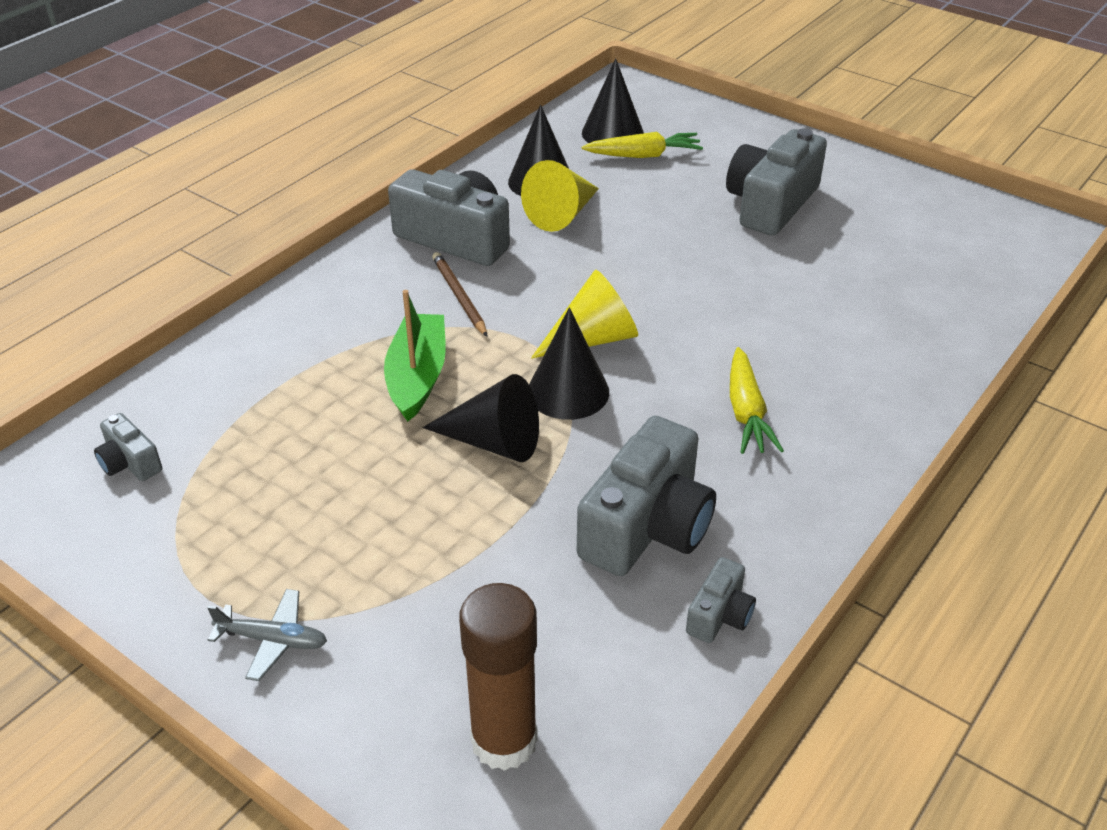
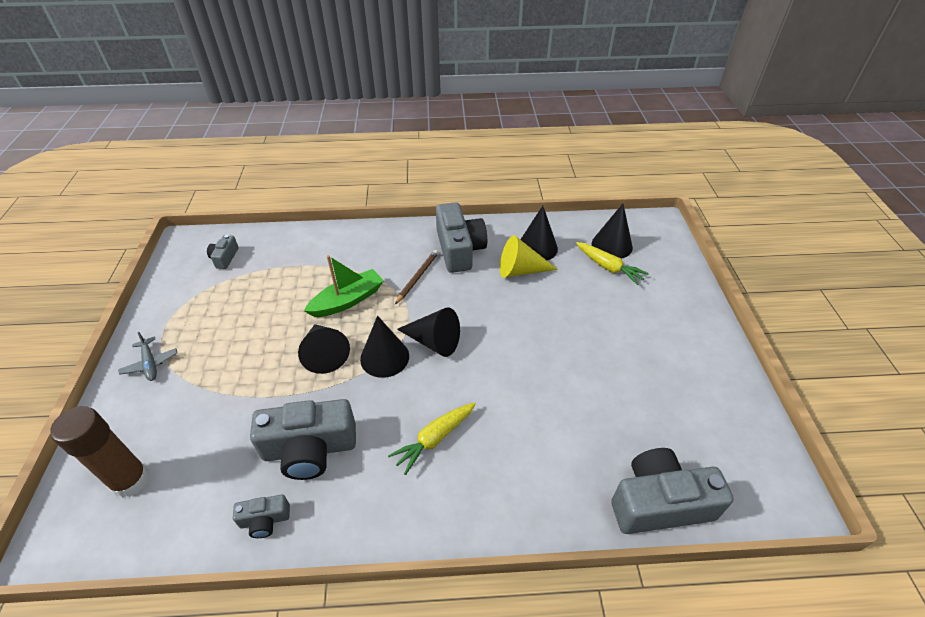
camera: 50 degrees right, 5 degrees up
yellow cone [531,270,638,359] -> black cone [397,307,460,357]
grey camera [726,128,827,236] -> grey camera moved to [611,448,734,534]

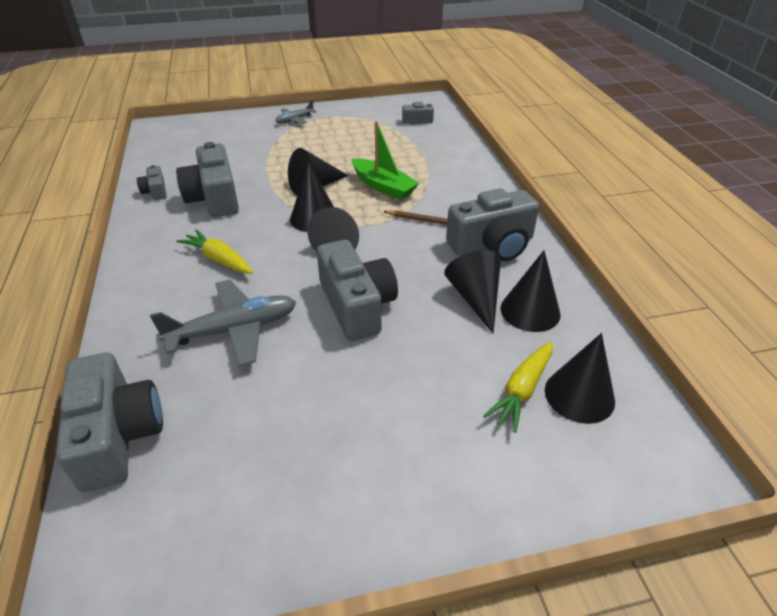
camera: 80 degrees right, 5 degrees down
brown glue stick [50,406,150,498] -> none
yellow cone [500,235,558,278] -> black cone [444,250,501,333]
none -> grey plane [150,280,296,367]
none -> grey camera [317,240,398,341]

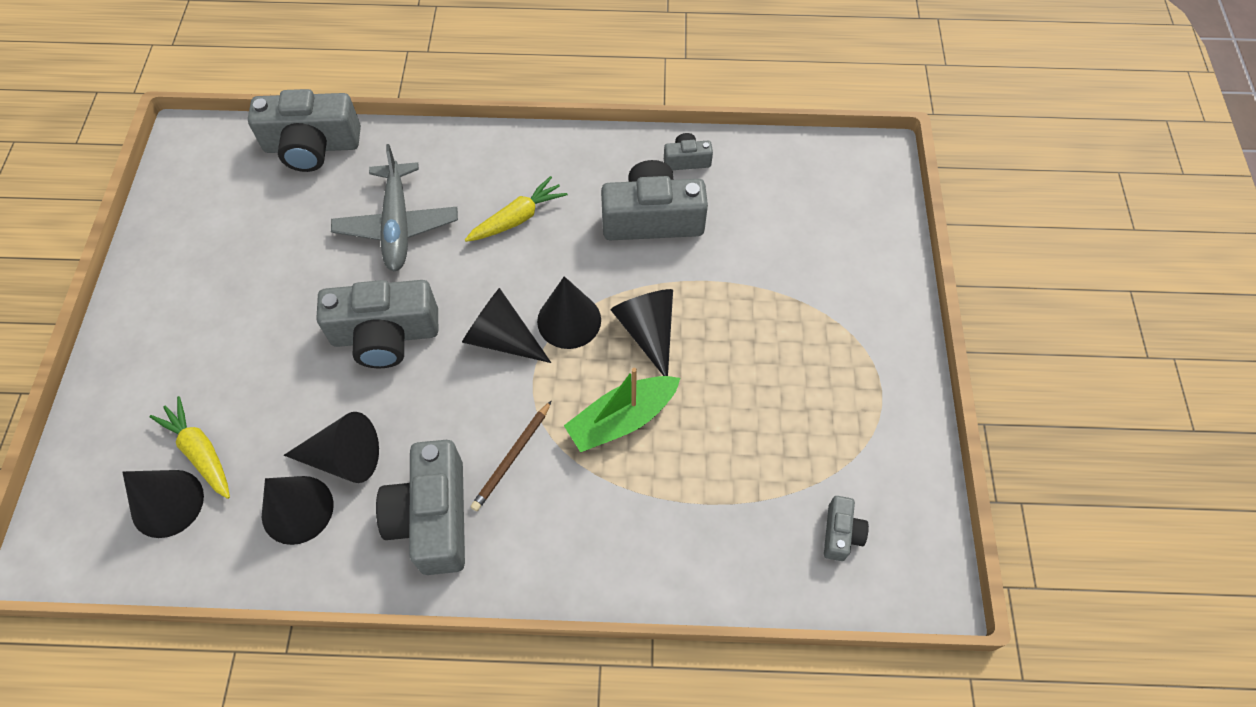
camera: 105 degrees right, 20 degrees up
grey plane [276,100,317,124] -> none

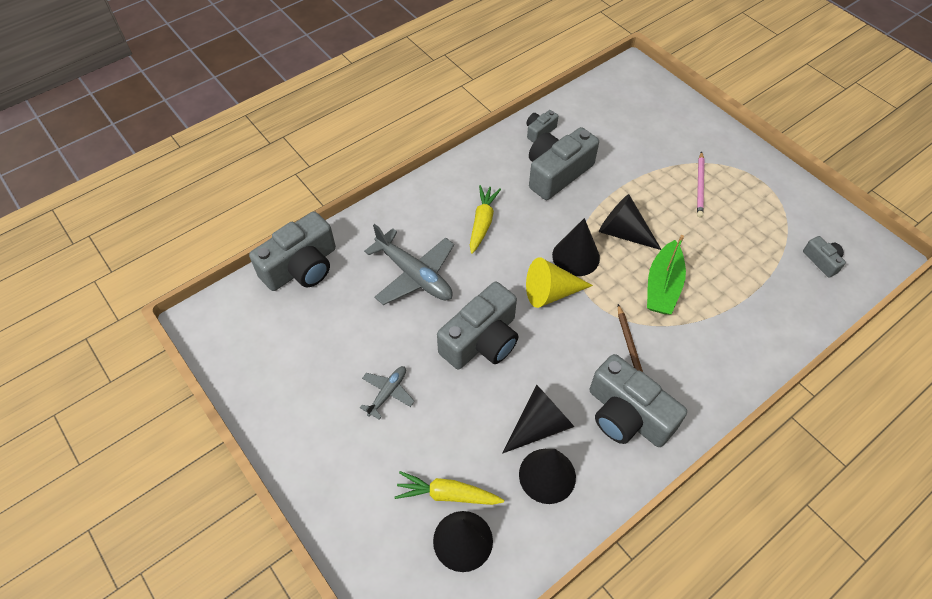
camera: 40 degrees left, 5 degrees down
black cone [462,288,551,363] -> yellow cone [526,257,593,308]
none -> grey plane [360,366,415,420]
none -> pink pencil [697,151,704,217]

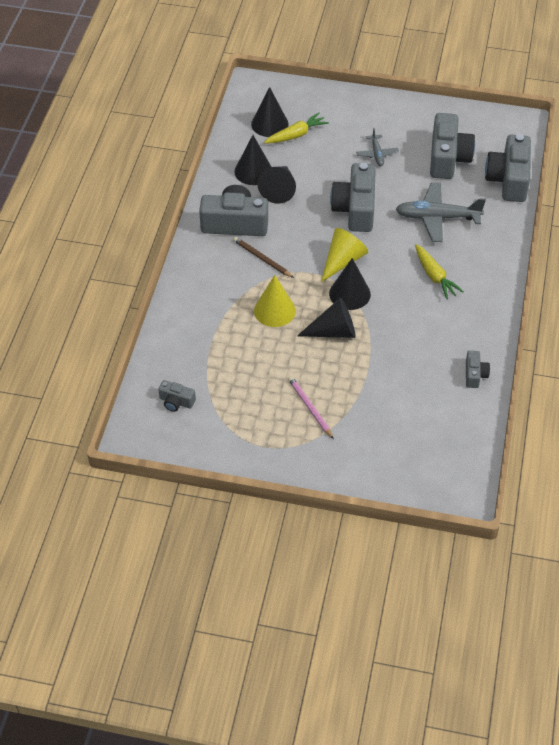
camera: 140 degrees right, 5 degrees down
grey camera [529,127,599,200] -> grey camera moved to [430,113,475,179]
green boat [647,235,686,314] -> yellow cone [254,275,296,327]

